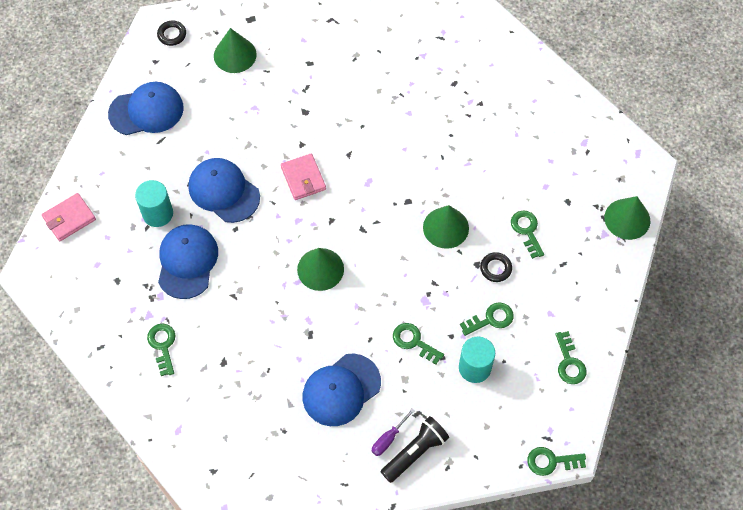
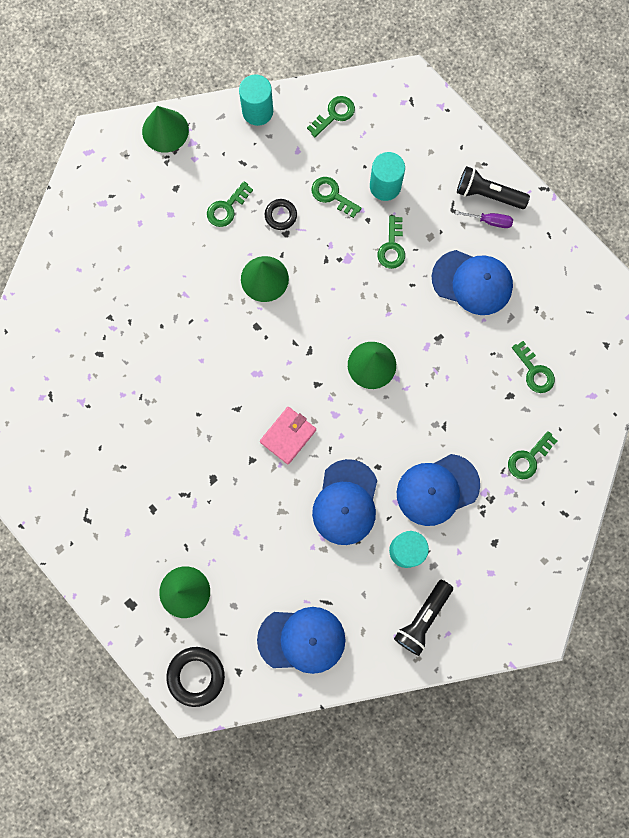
camera: 120 degrees left, 15 degrees up
pink wallet [42,193,96,241] -> none
blue cap [108,82,184,135] -> blue cap turned 135 degrees clockwise [257,607,346,674]
black ring [157,20,186,46] -> black ring [166,647,225,707], size x1.63
green key [527,447,586,476] -> green key moved to [512,341,555,393]
none -> turquoise cylinder [239,75,273,126]
none -> black flashlight [394,580,453,656]

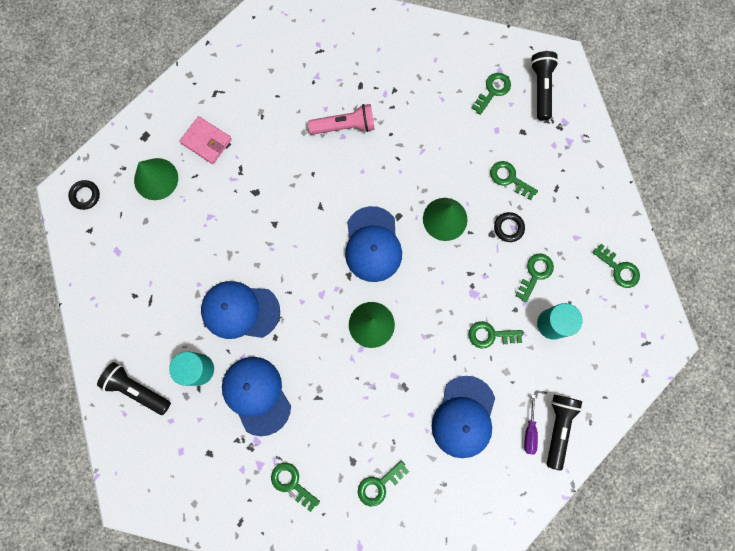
camera: 85 degrees right, 0 degrees up
green cone [142,106,189,153] -> none
black ring [166,647,225,707] -> black ring [68,180,100,210], size x0.61
turquoise cylinder [239,75,273,126] -> none
blue cap [257,607,346,674] -> blue cap moved to [345,206,402,282]
pink wallet [260,407,316,464] -> pink wallet moved to [179,116,232,164]
none -> pink flashlight [308,104,375,135]
none -> green key [471,73,511,115]
none -> black flashlight [530,51,559,121]

